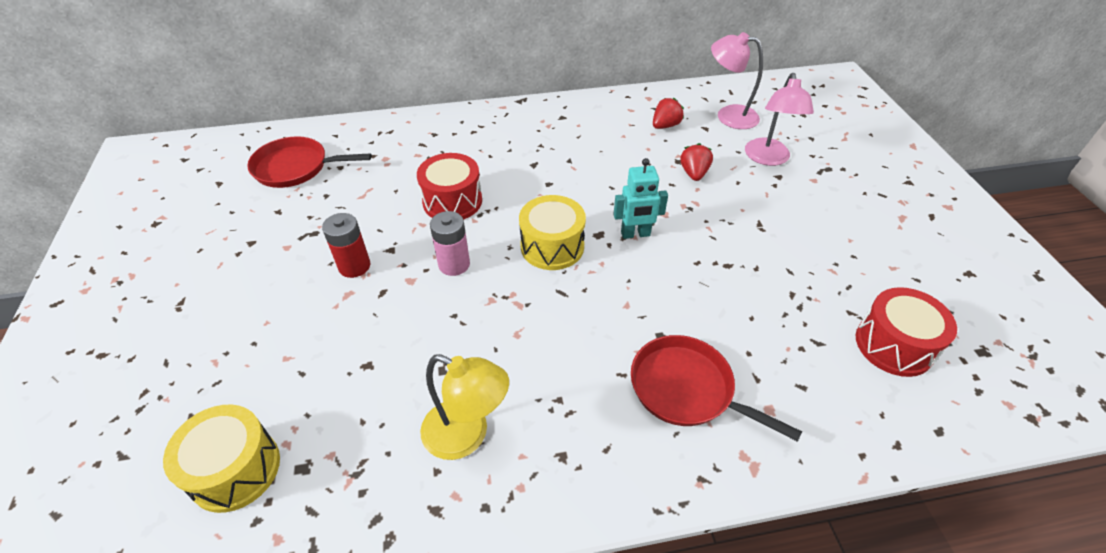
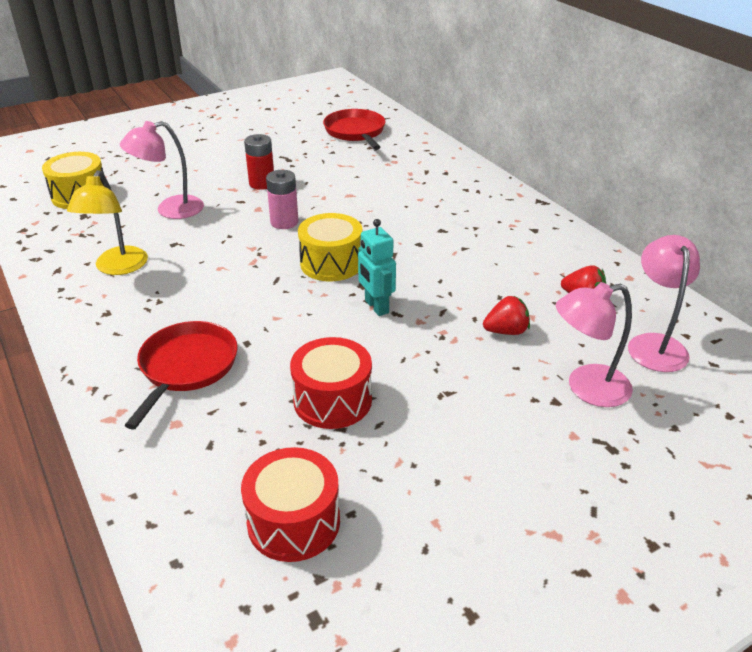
camera: 70 degrees right, 10 degrees down
red drum [417,153,482,219] -> red drum moved to [290,337,372,429]
none -> pink lamp [120,121,204,219]

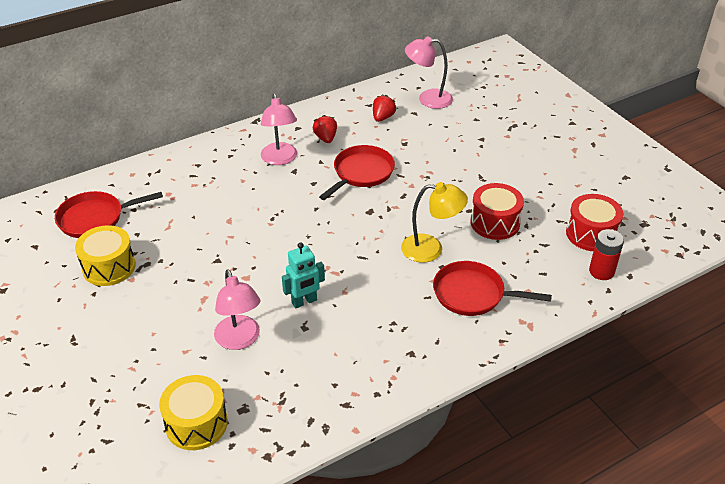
camera: 90 degrees left, 5 degrees up
yellow lamp [67,170,148,275] -> yellow lamp moved to [401,182,468,263]
red battery [244,134,274,190] -> red battery moved to [589,229,624,280]
pink battery [266,170,299,229] -> none
yellow drum [298,213,362,281] -> yellow drum moved to [75,225,136,286]
turquoise robot [358,219,396,316] -> turquoise robot moved to [282,242,325,309]
red strawberry [483,295,530,335] -> red strawberry moved to [313,115,337,143]
pink lamp [556,282,633,407] -> pink lamp moved to [261,94,297,165]
none -> red pan [319,145,395,200]

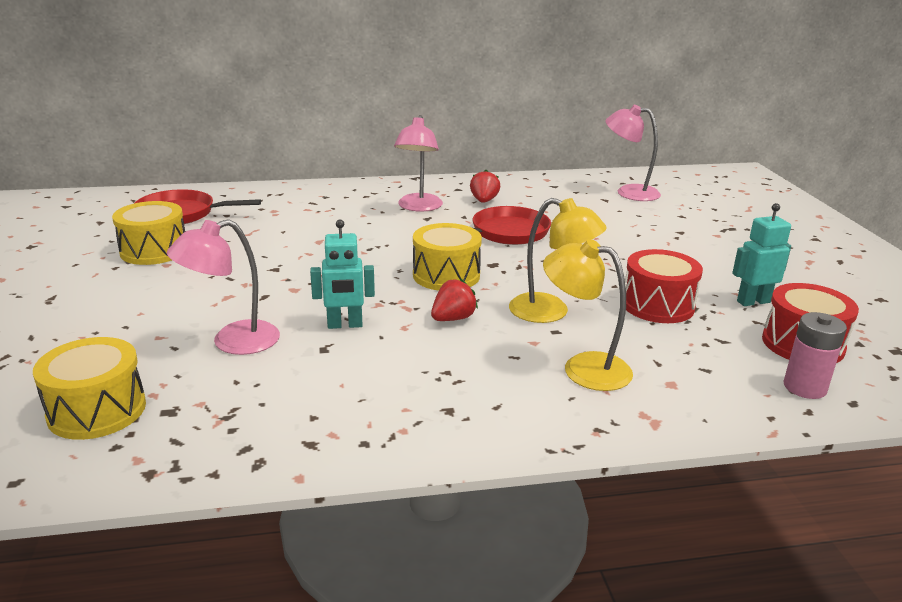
camera: 20 degrees right, 15 degrees down
pink lamp [214,269,260,350] -> pink lamp turned 60 degrees clockwise [167,219,280,355]
red strawberry [373,95,396,122] -> red strawberry moved to [431,278,478,321]
red pan [433,261,552,316] -> yellow lamp [543,239,633,391]
red battery [589,229,624,280] -> pink battery [784,312,847,399]
none -> yellow drum [413,223,482,291]
none -> turquoise robot [732,203,791,306]

